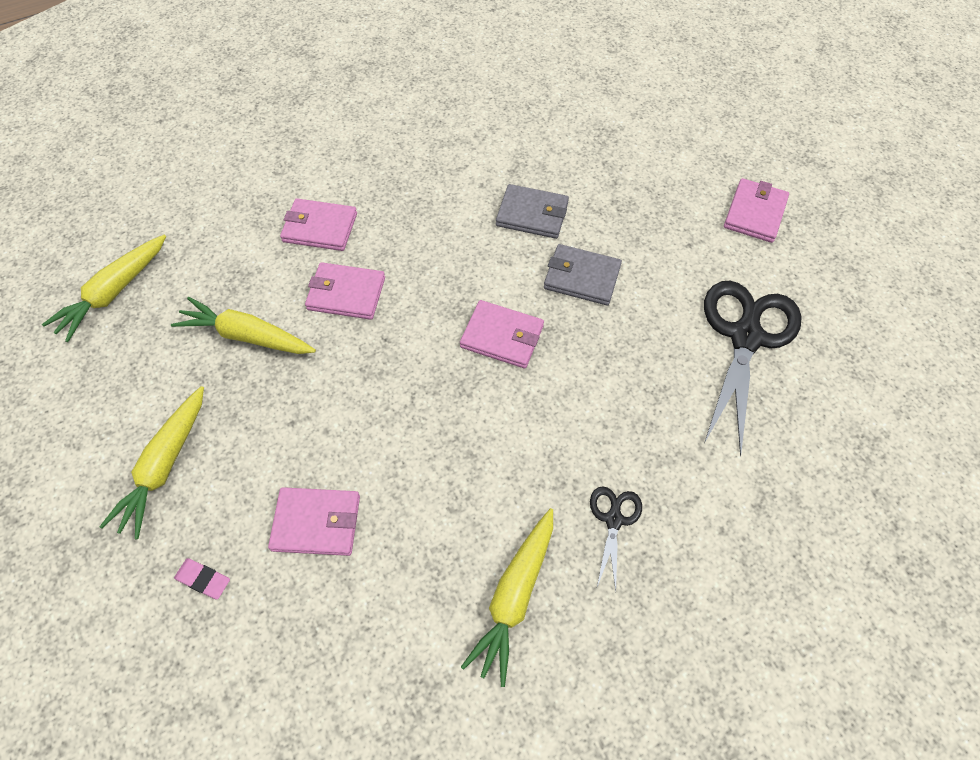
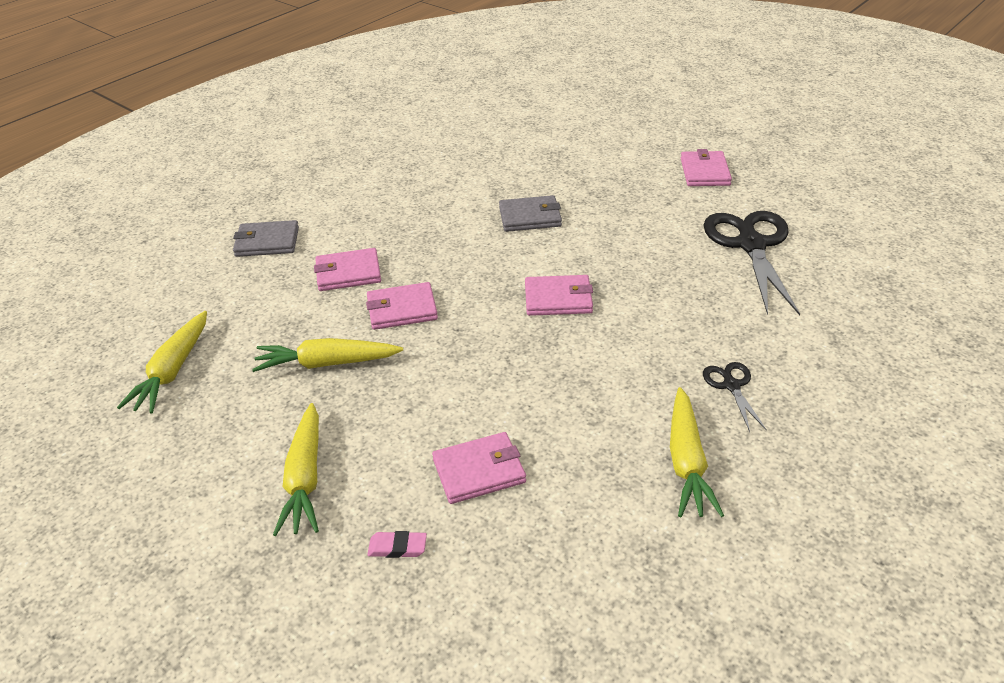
camera: 20 degrees left, 20 degrees down
grey wallet [544,244,622,305] -> grey wallet moved to [233,220,299,257]

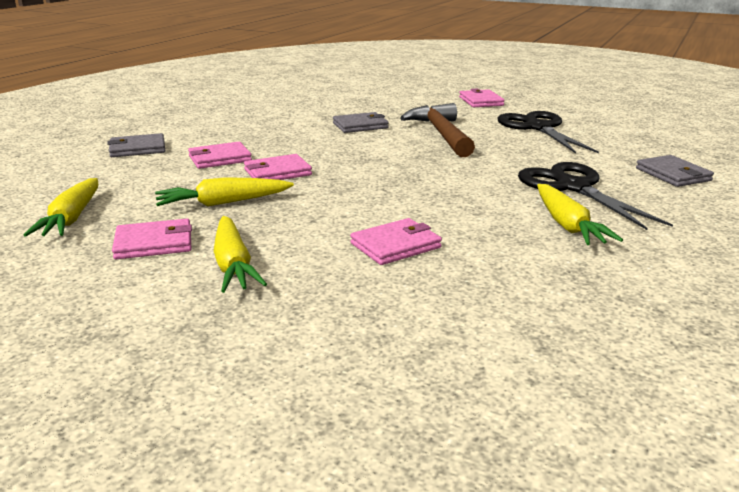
camera: 15 degrees left, 15 degrees down
pink eraser [367,531,427,558] -> none
pink wallet [525,275,593,316] -> pink wallet moved to [112,219,192,259]
black scissors [703,362,767,432] -> black scissors [518,162,673,230], size x2.11
none -> brown hammer [401,103,475,157]
none -> grey wallet [636,155,714,187]

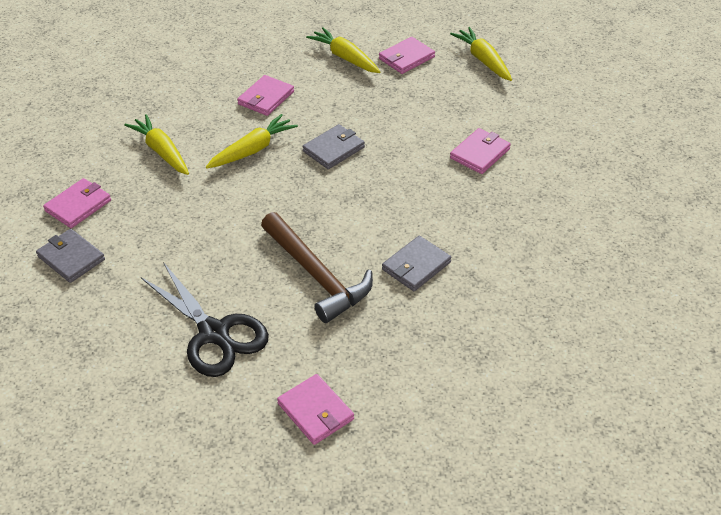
camera: 155 degrees right, 20 degrees up
grey wallet [107,133,165,157] -> grey wallet moved to [302,124,365,169]
yellow carrot [155,177,294,207] -> yellow carrot moved to [206,114,298,168]
pink wallet [244,154,312,180] -> pink wallet moved to [43,178,111,228]
black scissors [518,162,673,230] -> none

